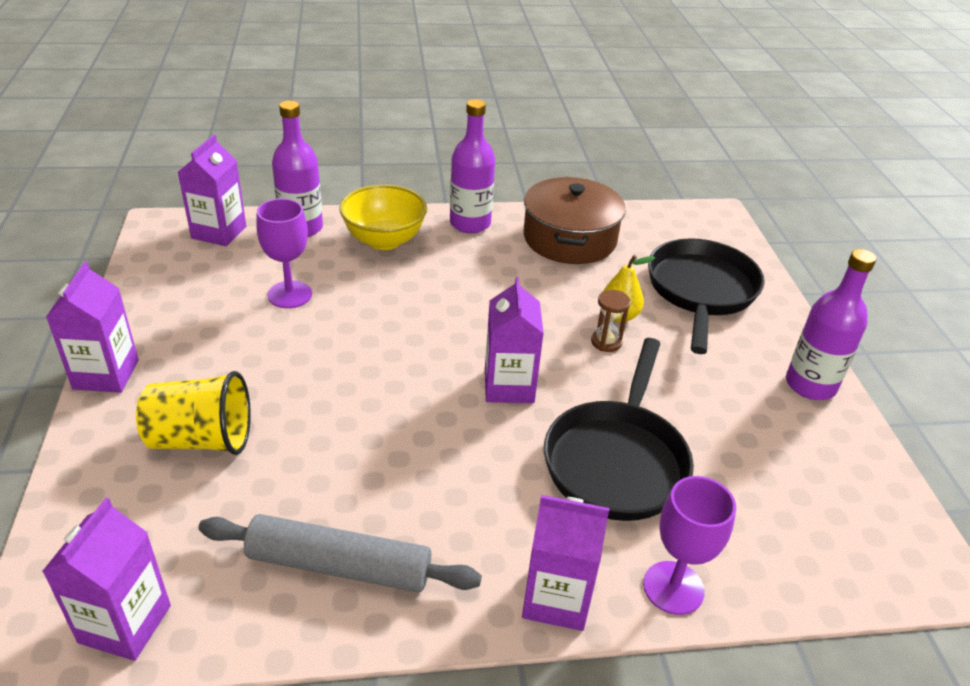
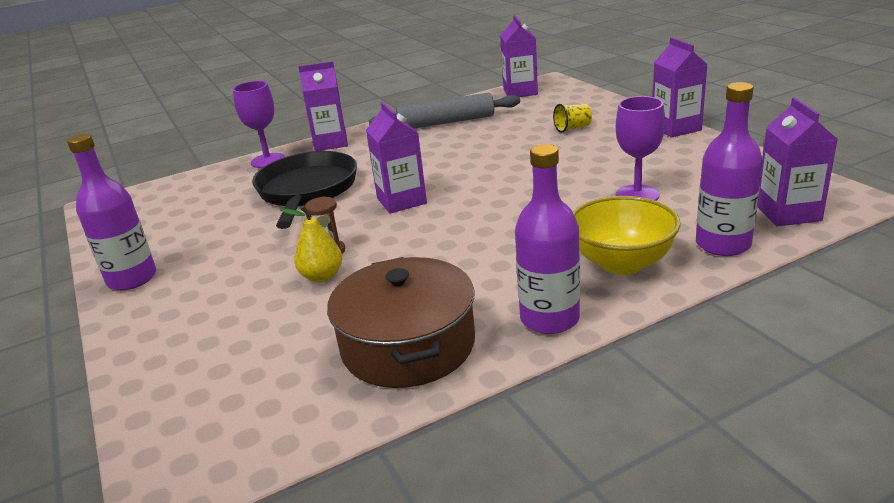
camera: 165 degrees right, 10 degrees down
yellow cup [136,371,251,455] -> yellow cup [553,104,592,133], size x0.53
black pan [648,238,765,354] -> none

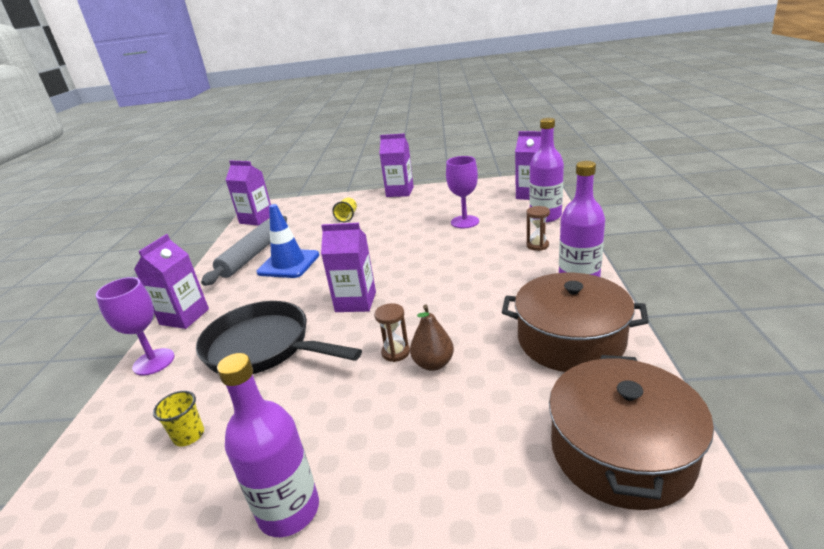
camera: 60 degrees left, 0 degrees up
yellow pear [280,206,342,282] -> brown pear [410,304,454,371]
yellow bowl [573,196,680,275] -> brown hourglass [527,206,550,251]
none -> yellow cup [153,391,204,447]
none -> blue traffic cone [257,204,319,278]
none -> brown pot [549,355,714,510]

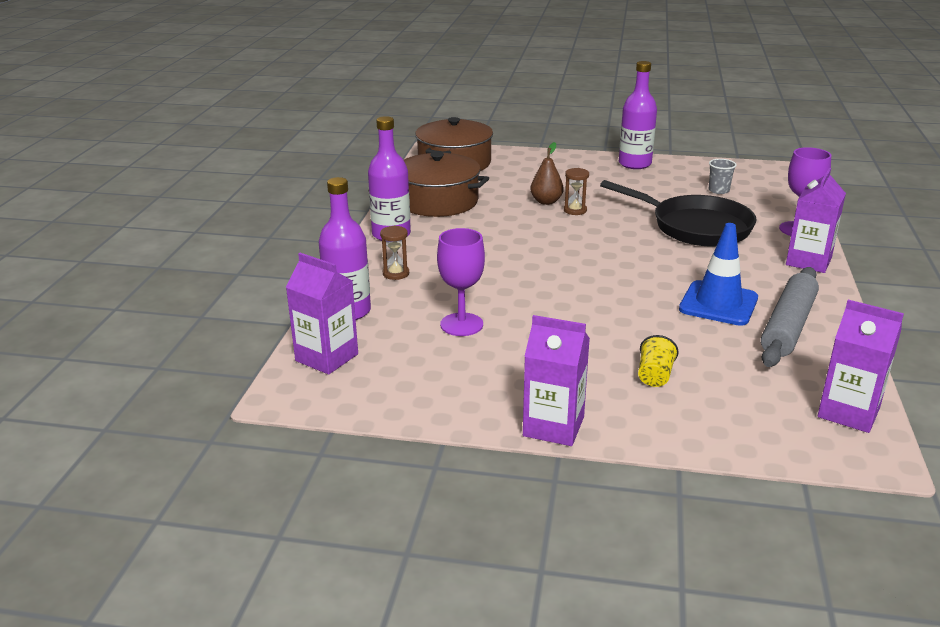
camera: 175 degrees left, 0 degrees up
yellow cup [153,391,204,447] -> grey cup [709,159,737,194]
purple carton [321,223,376,312] -> none

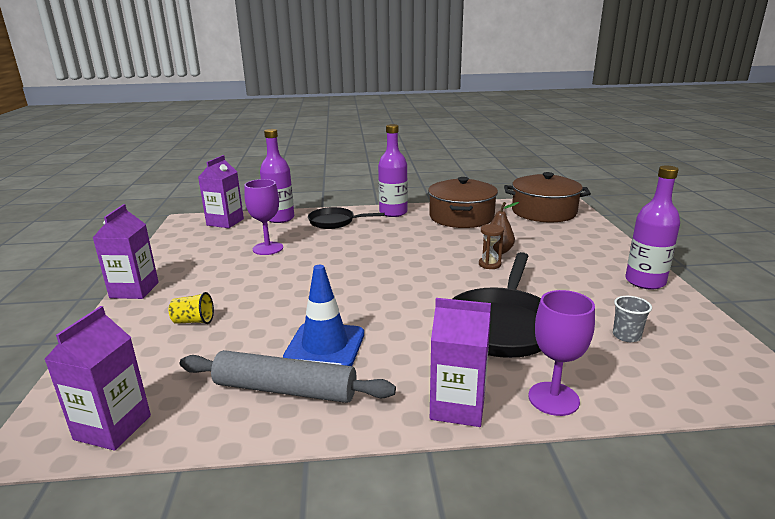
camera: 75 degrees right, 5 degrees down
brown hourglass [380,226,409,280] -> black pan [308,207,384,229]

